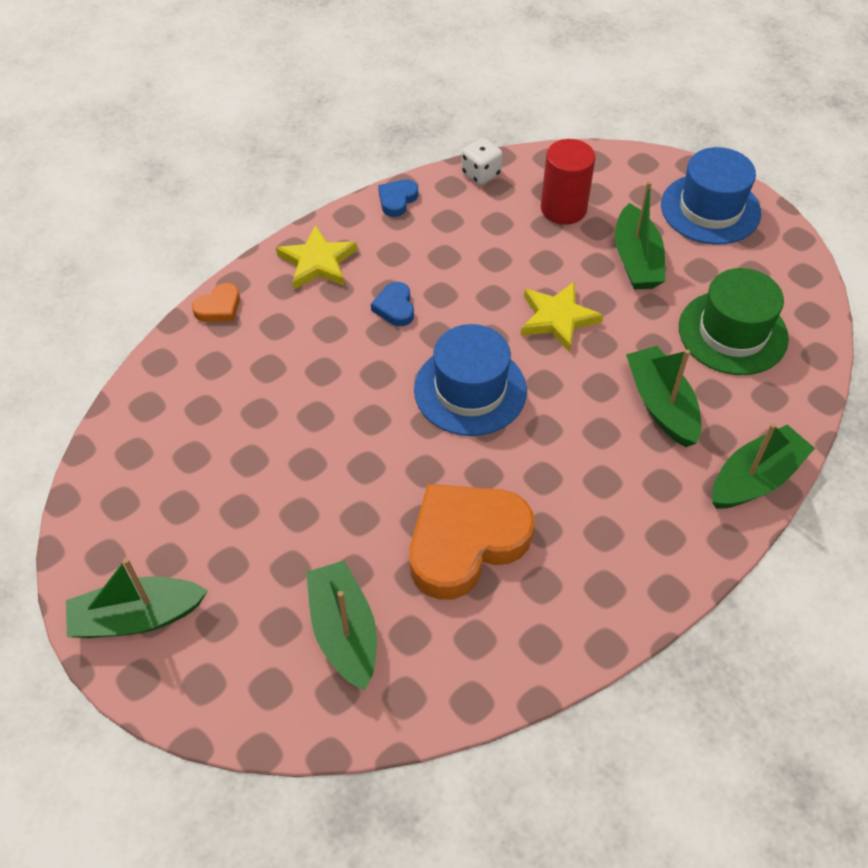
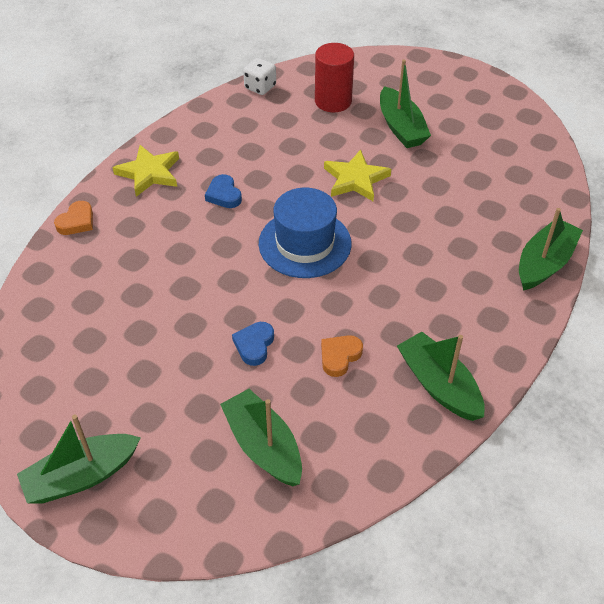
camera: 15 degrees left, 5 degrees down
blue heart [378,179,418,217] -> blue heart moved to [232,322,274,366]
orange heart [409,484,535,600] -> orange heart [321,335,363,377], size x0.43
green boat [626,346,701,447] -> green boat moved to [397,331,485,421]
blue hat [661,147,761,245] -> none
green hat [679,268,789,375] -> none

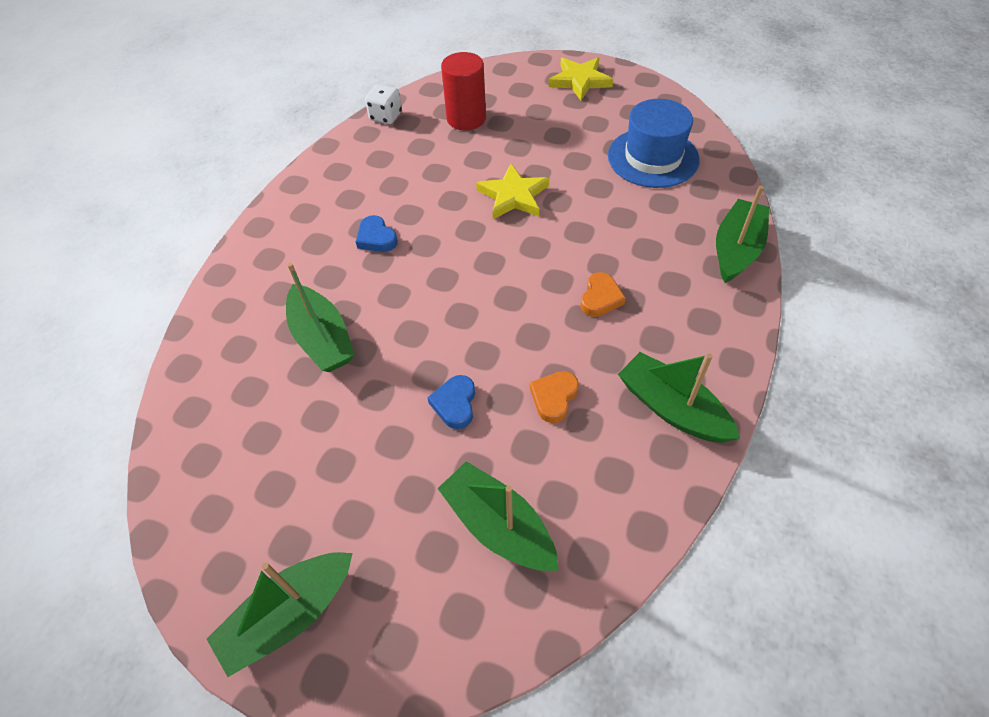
camera: 10 degrees left, 5 degrees up
orange heart [54,201,93,235] -> orange heart moved to [580,272,626,317]
yellow star [113,145,179,197] -> yellow star moved to [549,58,613,100]
blue hat [259,188,352,278] -> blue hat moved to [608,99,700,188]
green boat [380,59,431,148] -> green boat moved to [286,263,355,372]

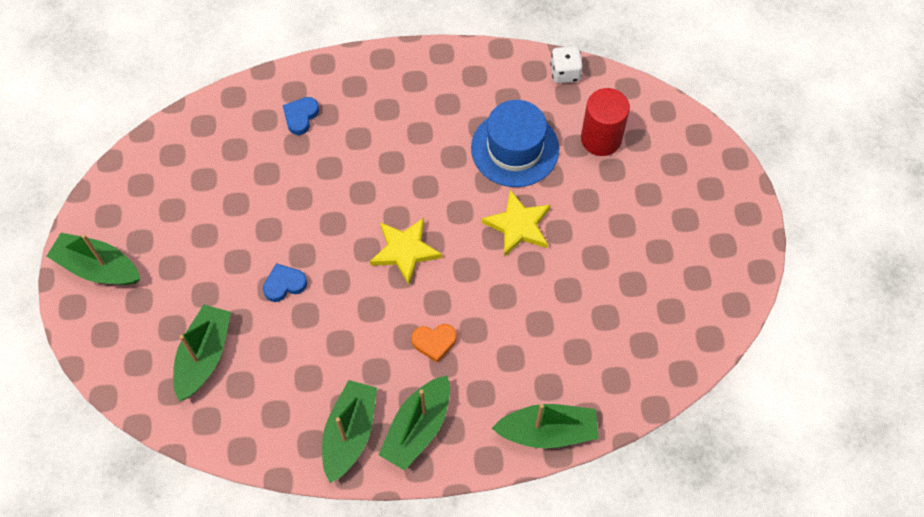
camera: 60 degrees right, 10 degrees up
green boat [286,263,355,372] -> green boat moved to [379,375,450,471]
blue heart [356,215,398,252] -> blue heart moved to [283,97,319,135]
orange heart [530,371,579,423] -> none
yellow star [549,58,613,100] -> yellow star moved to [370,218,442,285]
blue hat [608,99,700,188] -> blue hat moved to [471,100,559,187]

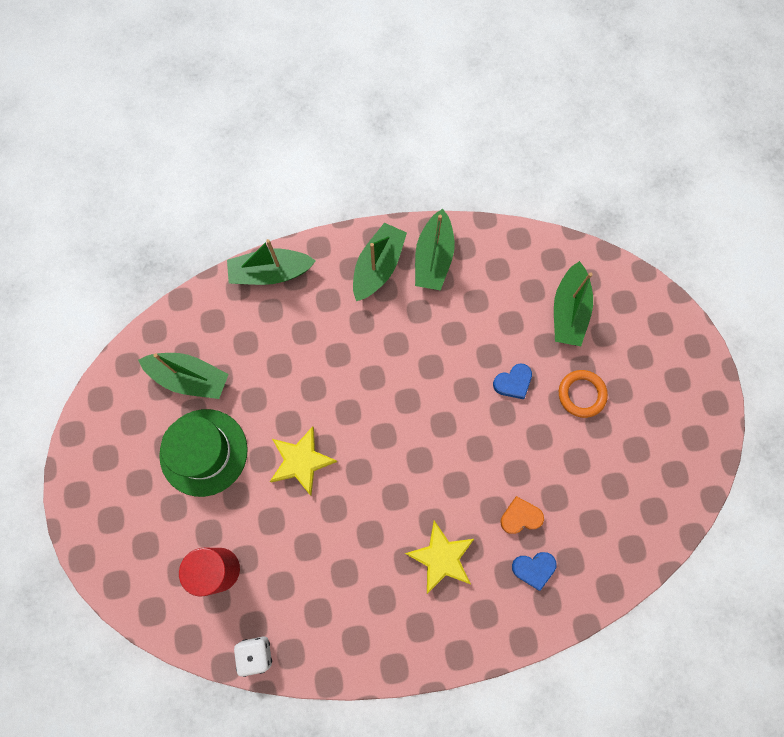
camera: 175 degrees right, 10 degrees up
green boat [46,233,140,285] -> green boat moved to [138,353,229,399]
blue heart [283,97,319,135] -> blue heart turned 60 degrees clockwise [512,552,556,591]
yellow star [370,218,442,285] -> yellow star moved to [405,520,474,594]
orange heart [411,324,457,363] -> orange heart moved to [500,496,544,534]
blue hat [471,100,559,187] -> none
none -> green hat [159,409,248,497]
none -> orange ring [559,370,608,418]

